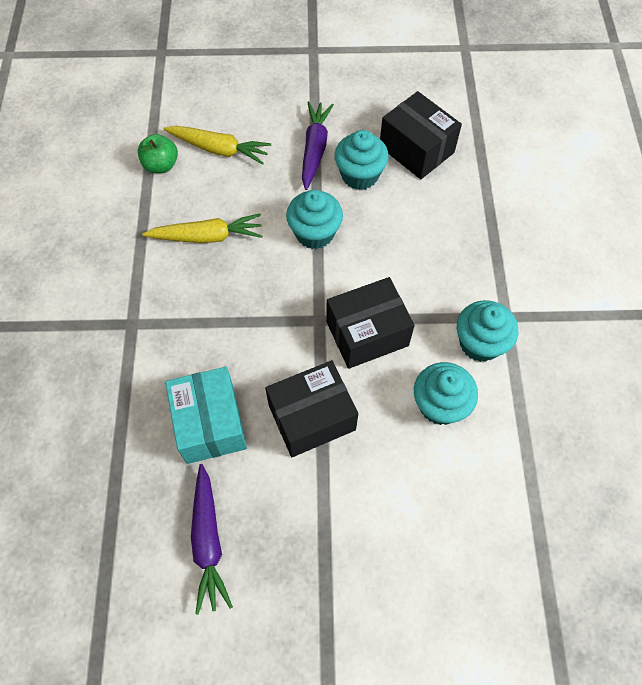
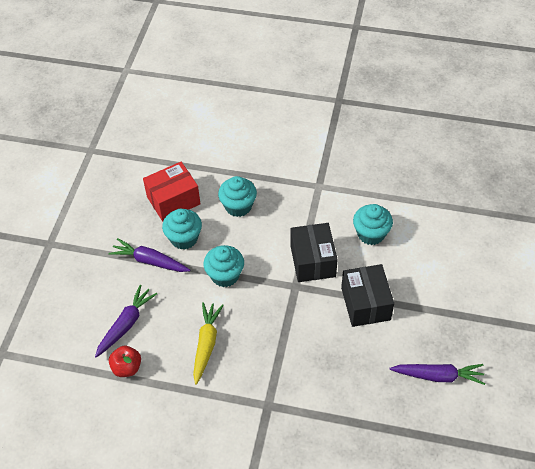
camera: 75 degrees left, 10 degrees down
green apple [138,134,178,173] -> red apple [109,346,141,377]
yellow carrot [163,126,271,165] -> purple carrot [95,285,157,358]
turquoise box [165,367,247,464] -> none
black box [380,91,462,179] -> red box [143,162,200,221]
turquoise cupcake [457,300,518,362] -> turquoise cupcake moved to [218,176,257,217]

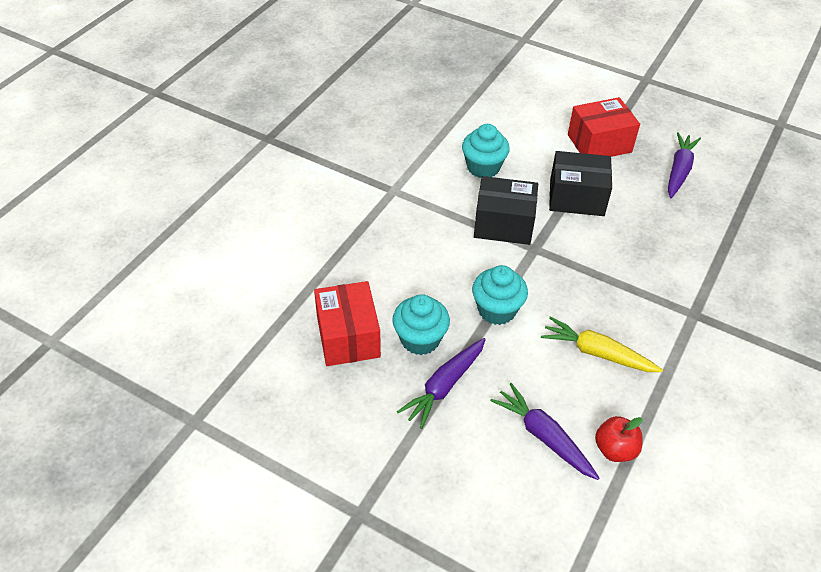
camera: 75 degrees left, 5 degrees down
turquoise cupcake [218,176,257,217] -> none
none -> red box [568,97,640,157]

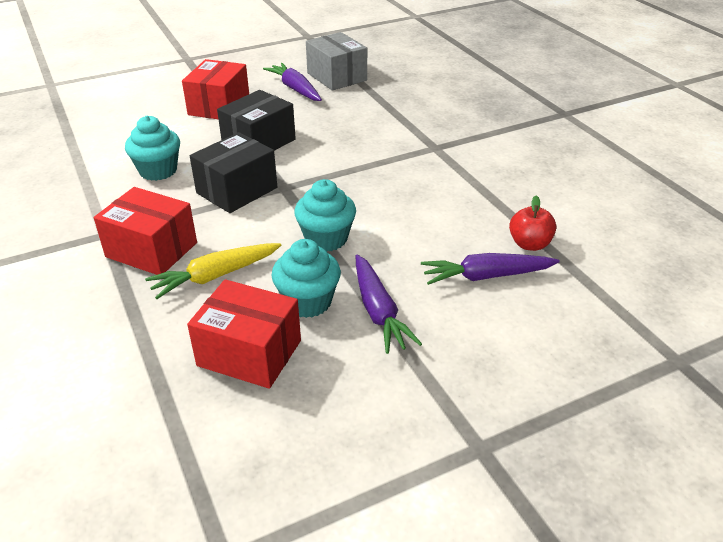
camera: 55 degrees left, 10 degrees down
yellow carrot [541,316,663,372] -> yellow carrot moved to [145,243,281,299]
none -> red box [94,187,197,275]
none -> grey box [306,32,367,91]

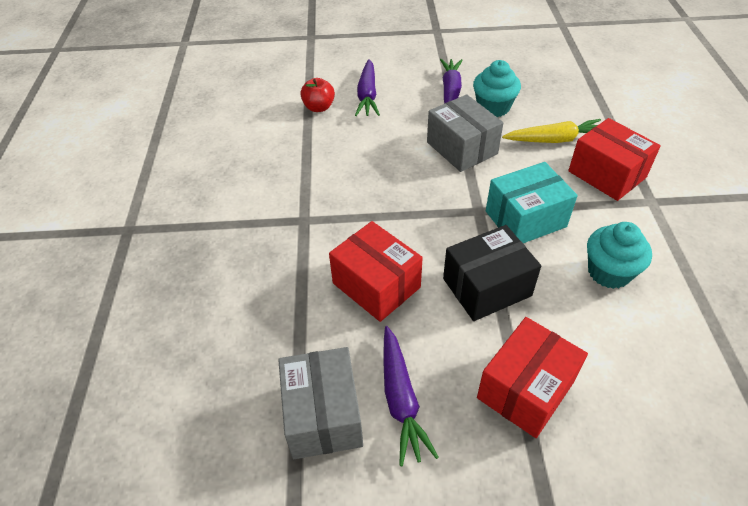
camera: 155 degrees left, 10 degrees up
red box [187,279,301,389] -> red box moved to [329,221,423,322]
black box [190,132,277,213] -> turquoise box [486,162,578,243]
turquoise cupcake [294,179,356,252] -> grey box [427,94,504,172]
purple carrot [421,253,560,285] -> purple carrot turned 75 degrees clockwise [355,59,380,116]

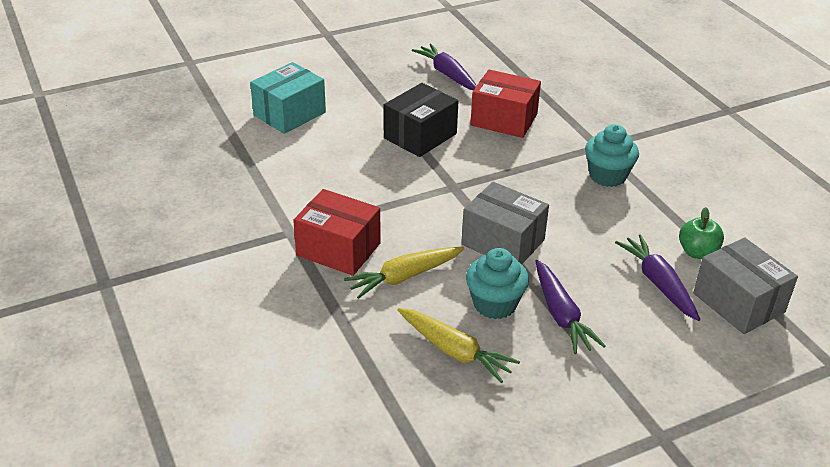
camera: 155 degrees right, 10 degrees down
grey box [278,347,363,459] -> grey box moved to [693,237,798,334]
red apple [300,78,335,112] -> green apple [679,207,724,259]
red box [477,317,588,438] -> none
turquoise box [486,162,578,243] -> turquoise box moved to [250,62,326,134]
turquoise cupcake [587,222,652,289] -> turquoise cupcake moved to [585,124,639,187]
none -> yellow carrot [397,308,520,383]

